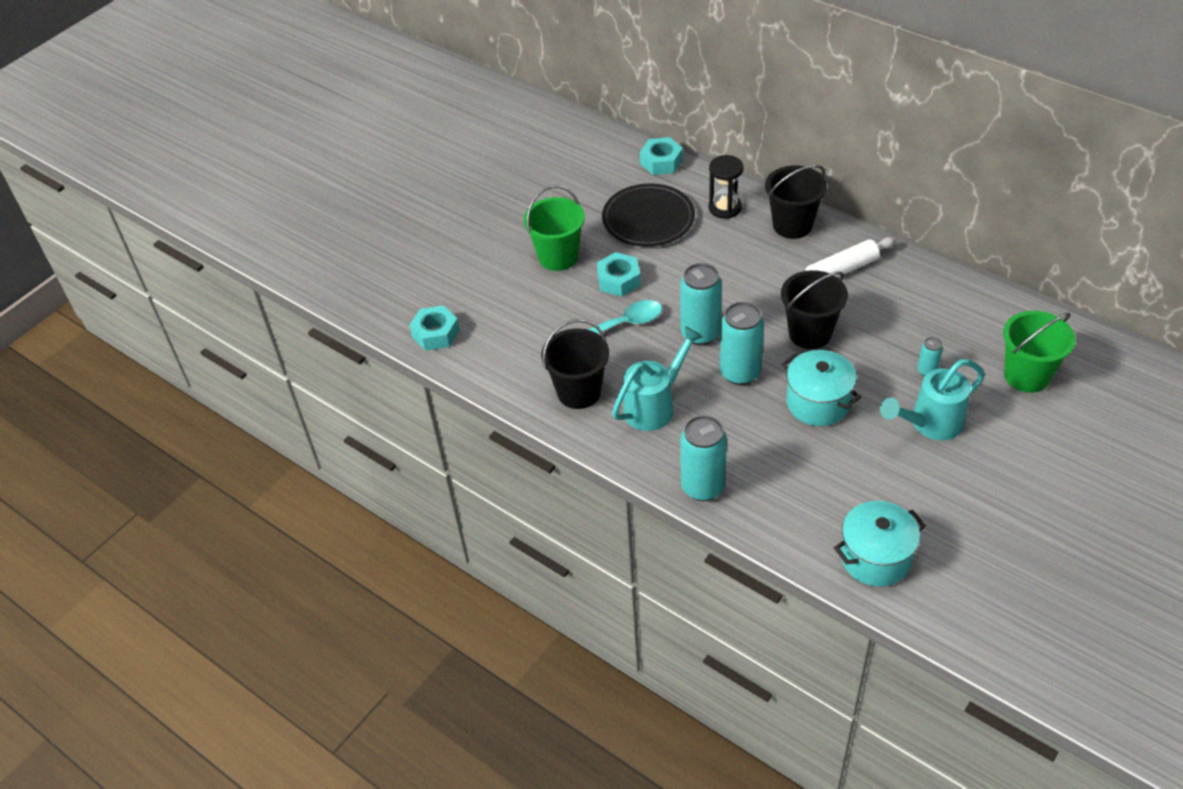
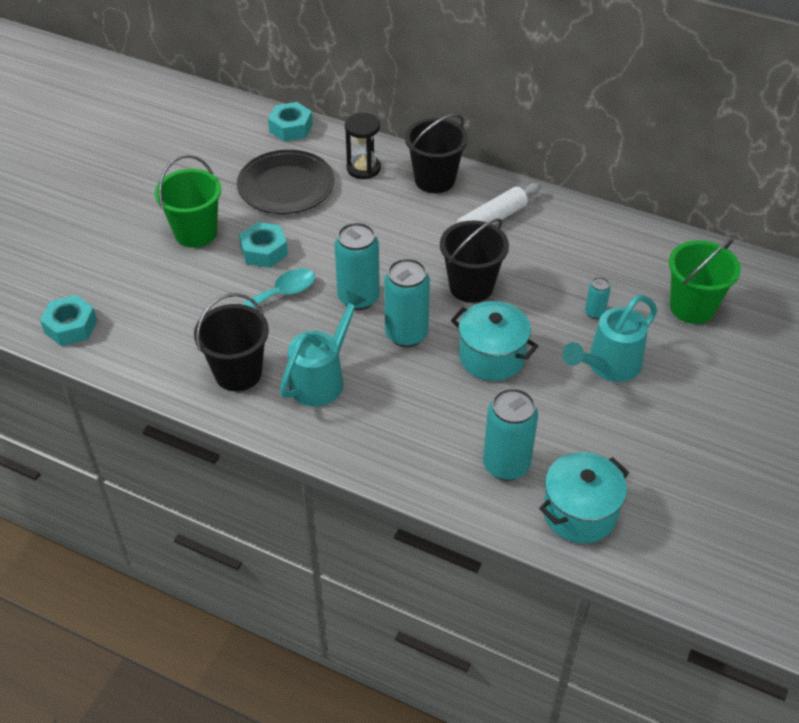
camera: 15 degrees left, 0 degrees up
turquoise can [680,415,727,501] -> turquoise can moved to [483,388,538,481]

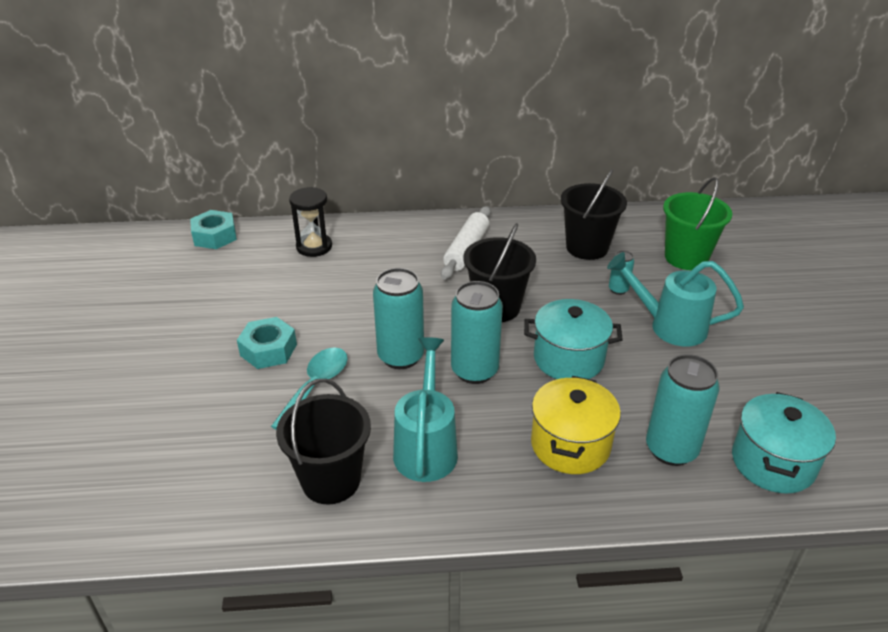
camera: 30 degrees left, 10 degrees down
turquoise nut [40,295,97,346] -> none
green bucket [155,155,221,248] -> none
black plate [237,150,334,214] -> none
black bucket [405,114,468,193] -> black bucket moved to [561,169,627,260]
turquoise watering can [562,295,657,382] -> turquoise watering can turned 90 degrees clockwise [607,252,744,346]
none -> yellow pot [531,376,621,474]

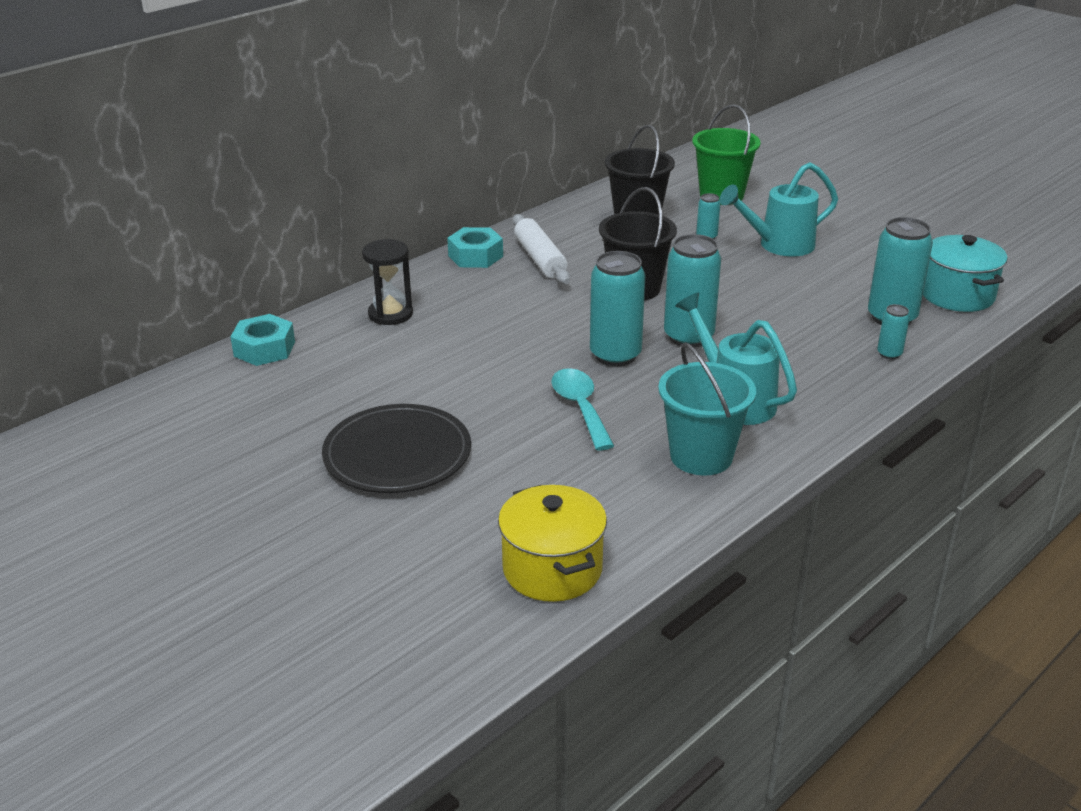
camera: 40 degrees left, 5 degrees down
turquoise nut [237,317,297,369] -> turquoise nut moved to [447,227,503,268]
black bucket [276,379,371,505] -> turquoise bucket [658,342,756,475]
turquoise pot [524,299,623,379] -> none
yellow pot [531,376,621,474] -> yellow pot moved to [498,485,607,602]
none -> black plate [322,404,471,493]
none -> turquoise can [877,304,910,360]

